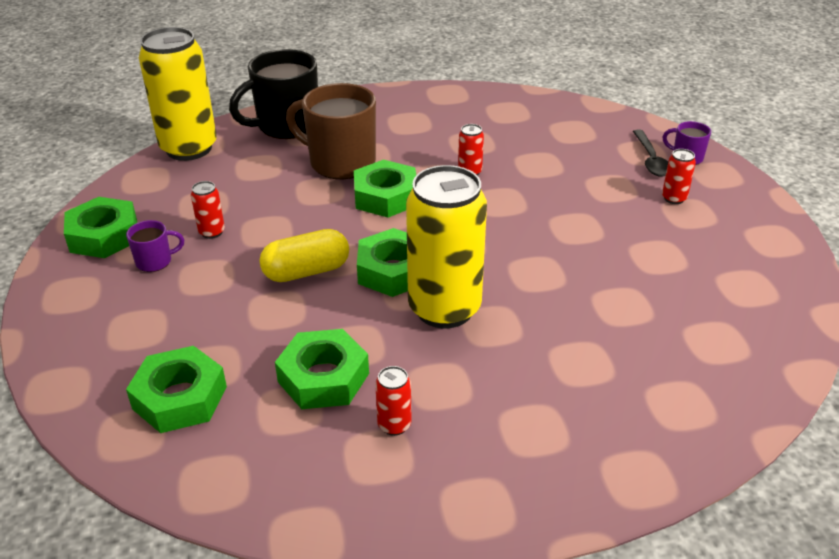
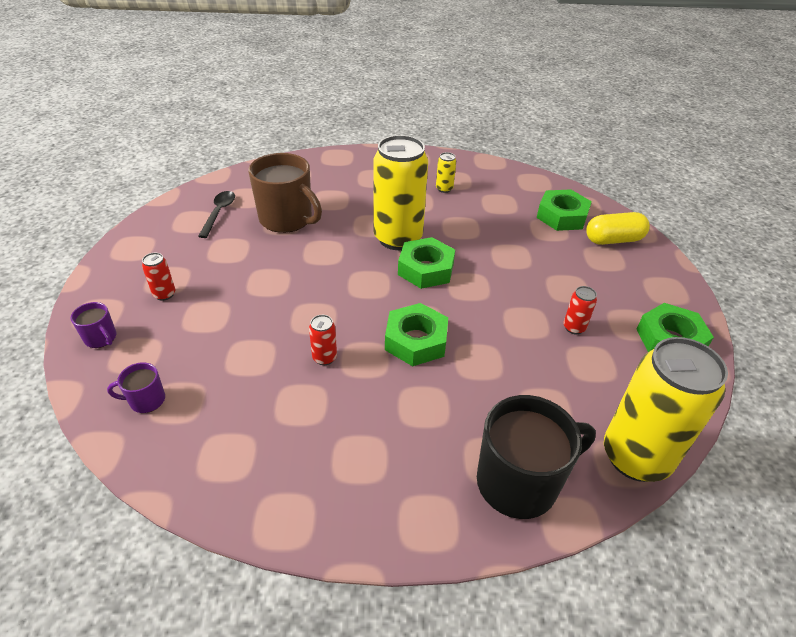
camera: 170 degrees left, 5 degrees up
purple mug [126,220,184,272] -> purple mug moved to [107,362,165,413]
yellow capsule [260,229,349,282] -> yellow capsule moved to [586,212,650,245]
green nut [275,329,369,409] -> none
brown mug [286,83,376,179] -> brown mug moved to [248,153,322,233]
red can [375,366,412,436] -> yellow can [436,152,456,193]
black spoon [633,130,668,177] -> black spoon moved to [198,191,235,238]

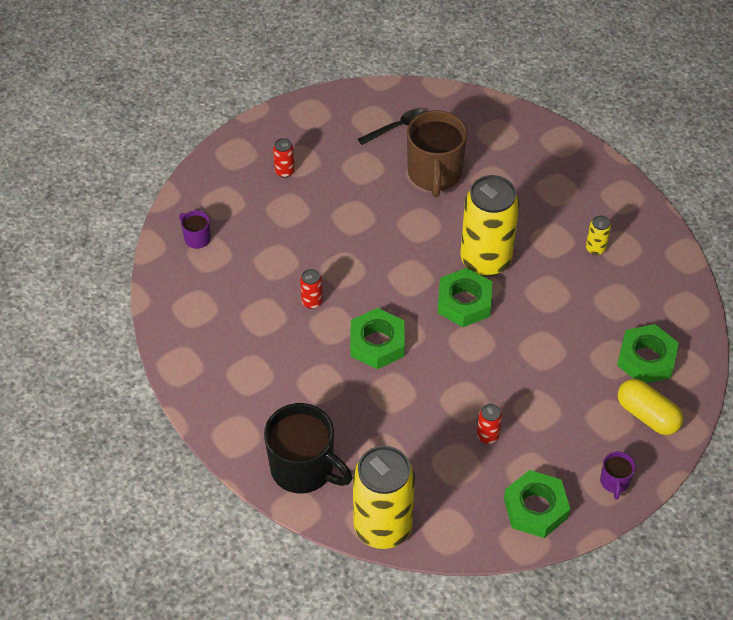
camera: 55 degrees right, 10 degrees up
purple mug [71,302,117,348] -> purple mug moved to [600,451,635,500]

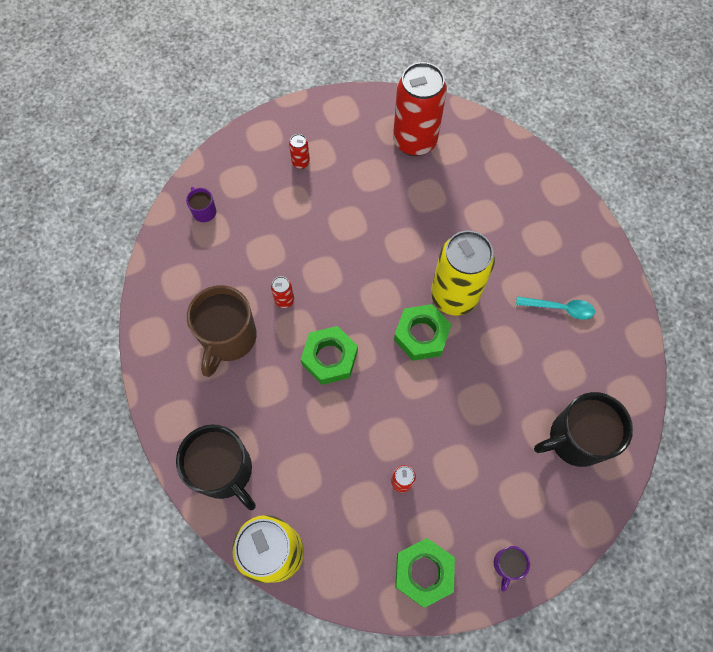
camera: 15 degrees right, 15 degrees up
black spoon [358,109,425,145] -> red can [393,62,447,156]
brown mug [407,110,467,197] -> brown mug moved to [187,285,257,377]
yellow can [586,215,611,255] -> turquoise spoon [516,297,595,320]
green nut [617,324,679,383] -> black mug [534,392,633,467]
yellow capsule [618,379,683,435] -> none

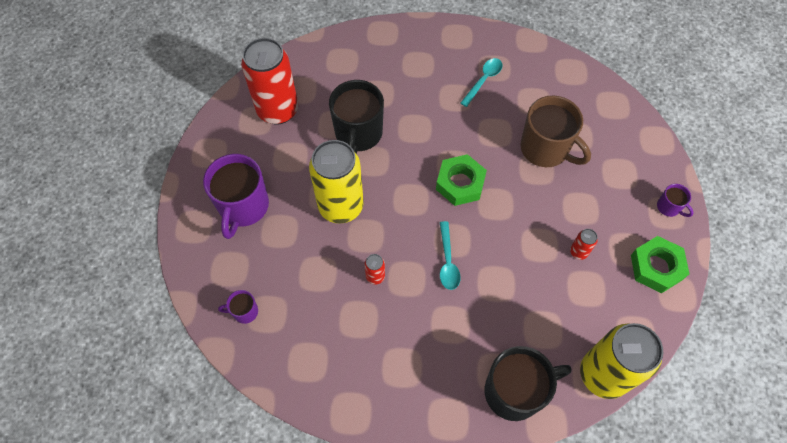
camera: 65 degrees left, 5 degrees down
brown mug [187,285,257,377] -> brown mug moved to [520,95,591,167]
red can [289,134,310,169] -> purple mug [203,154,269,239]
green nut [301,326,358,385] -> turquoise spoon [440,221,460,290]
yellow can [431,230,495,316] -> yellow can moved to [309,140,364,224]
black mug [534,392,633,467] -> black mug moved to [329,80,384,154]

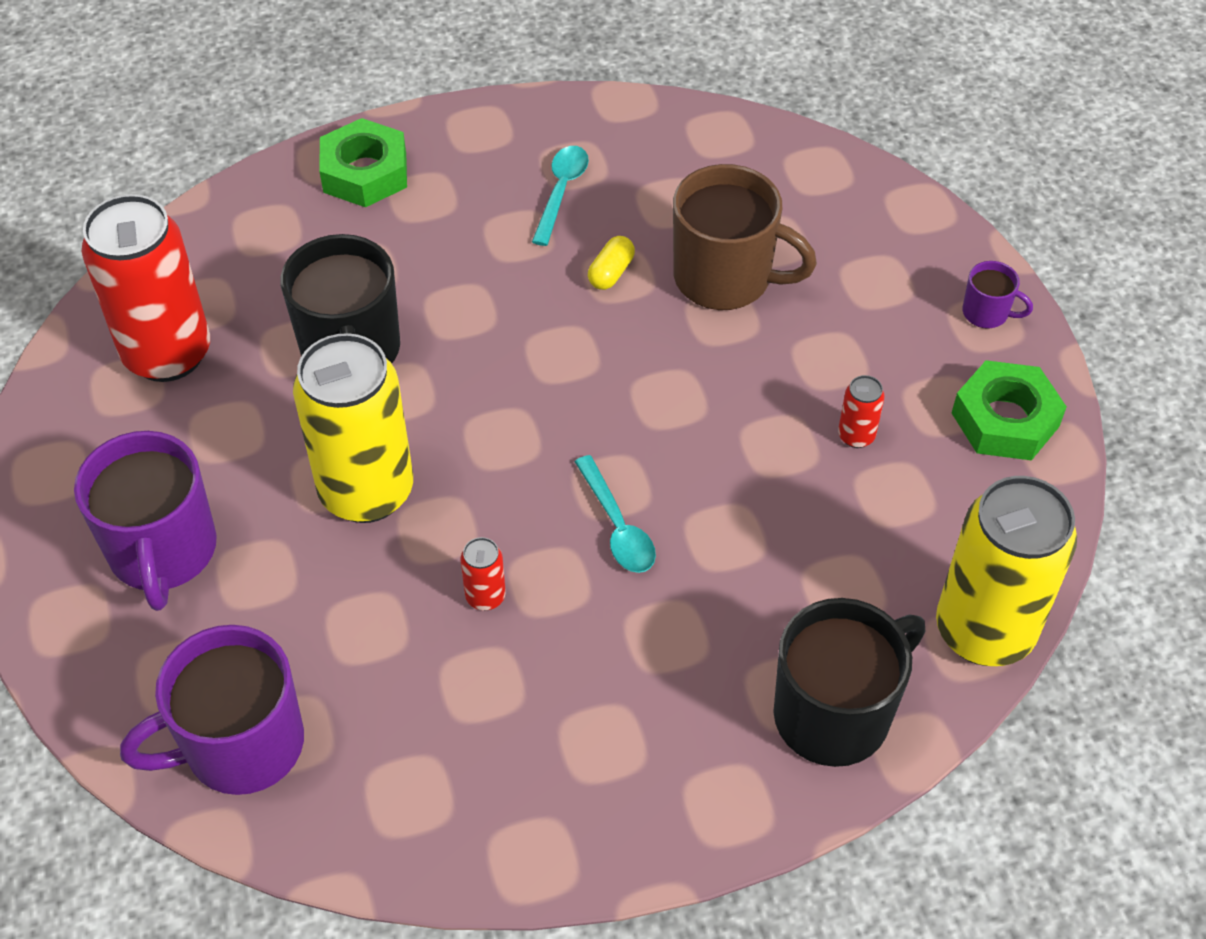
camera: 20 degrees left, 10 degrees down
purple mug [218,290,258,324] -> purple mug [120,625,304,795], size x2.15
green nut [436,154,487,206] -> green nut moved to [319,118,407,207]
none -> yellow capsule [588,236,635,290]

